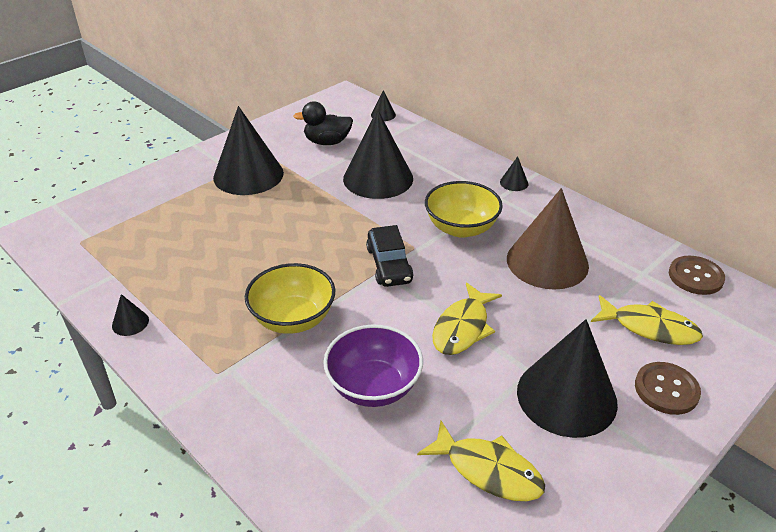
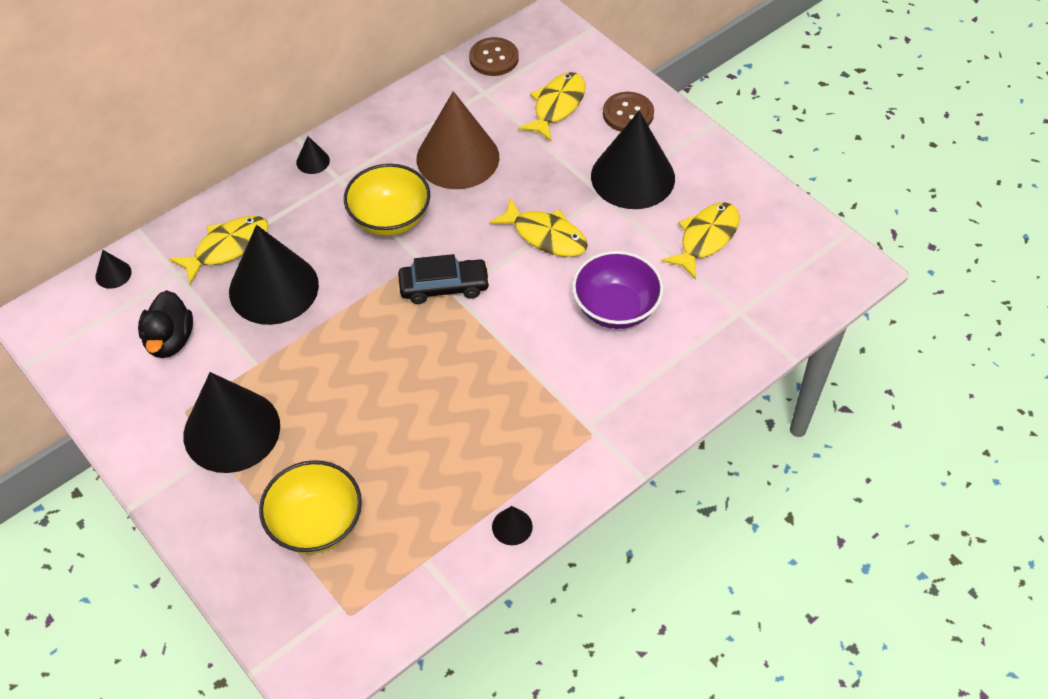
camera: 85 degrees left, 15 degrees up
yellow bowl [245,263,335,334] -> yellow bowl moved to [259,460,362,554]
none -> yellow fish [169,216,269,284]

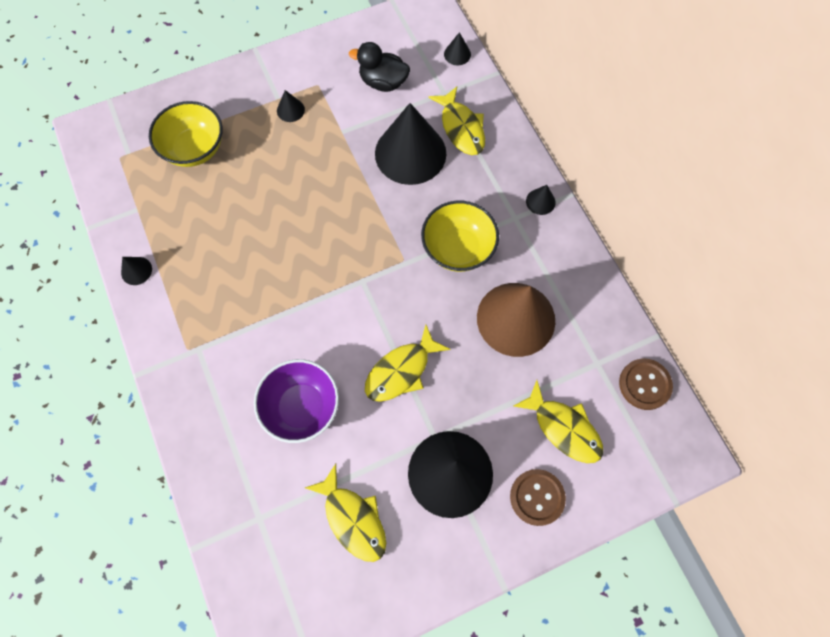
camera: 105 degrees right, 15 degrees up
black cone [184,372,280,473] -> black cone [277,90,305,122], size x0.40
black car [398,254,490,304] -> none

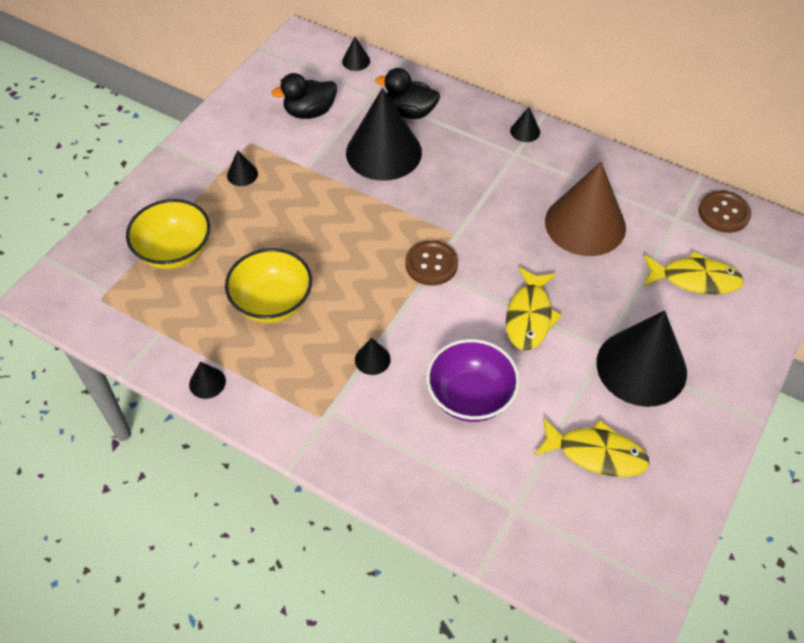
camera: 35 degrees left, 15 degrees down
yellow bowl [421,201,499,272] -> yellow bowl moved to [225,248,312,323]
yellow fish [429,87,485,155] -> black duck [375,68,440,119]
brown button [510,469,566,526] -> brown button moved to [405,240,458,286]
none -> black cone [355,338,391,375]

